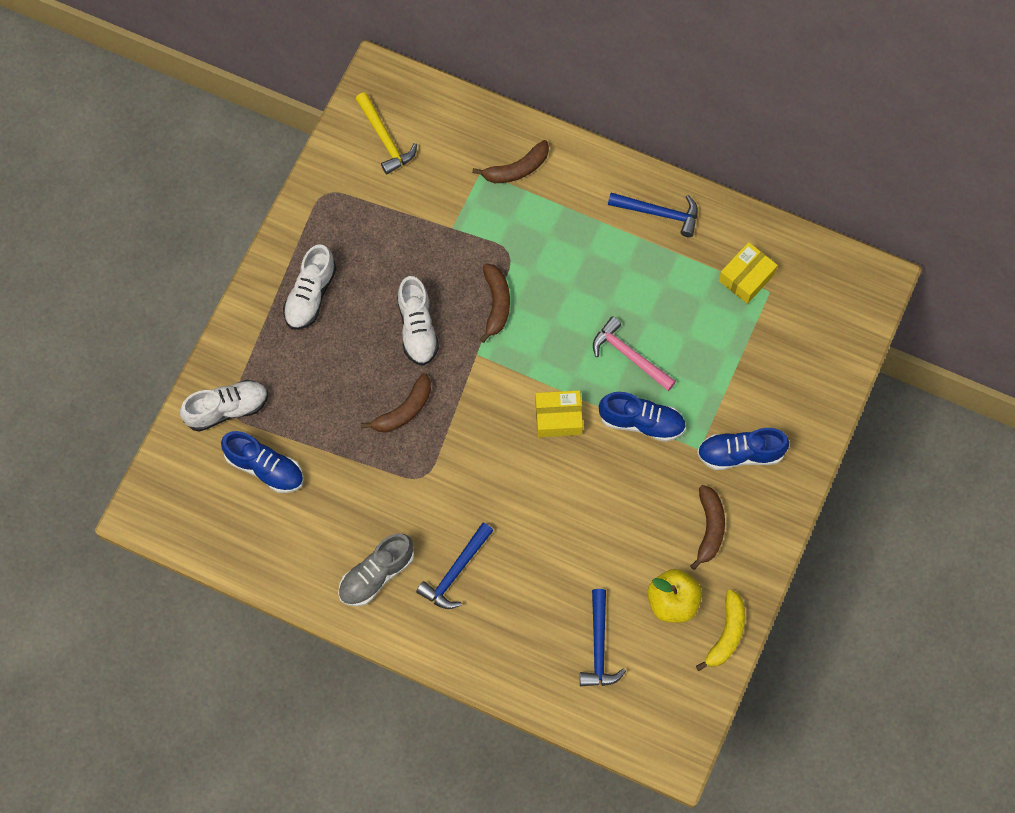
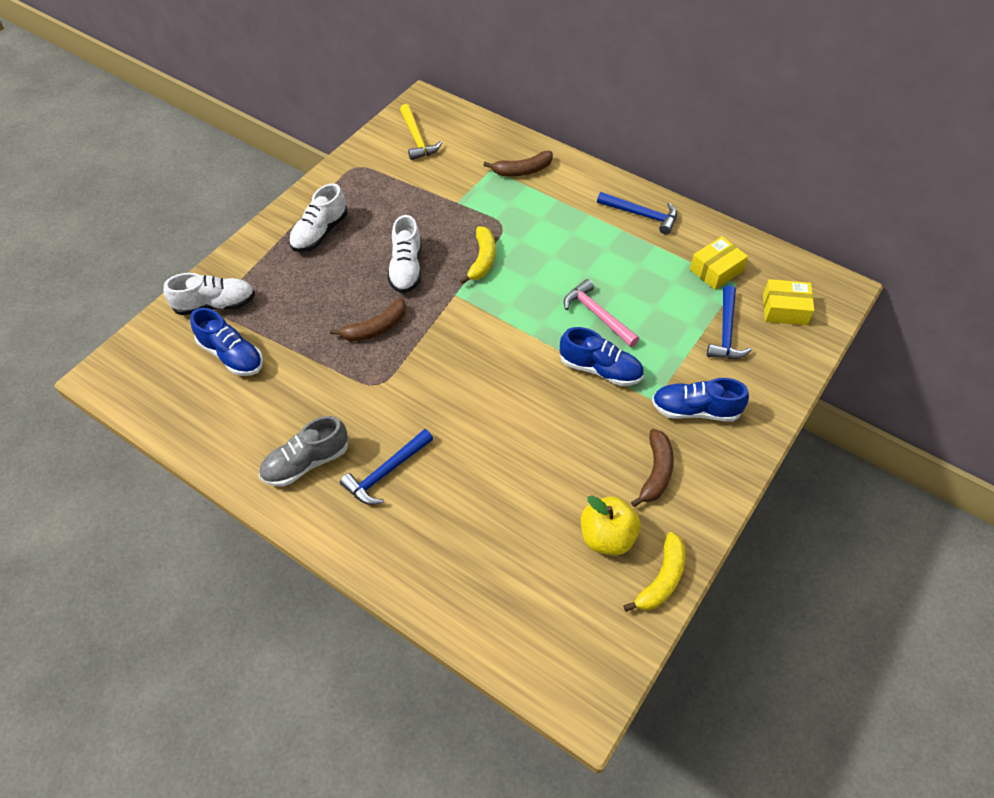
camera: 10 degrees right, 15 degrees down
brown banana [480,264,510,343] -> yellow banana [460,226,495,284]
yellow box [535,390,583,437] -> yellow box moved to [763,279,814,325]
blue hammer [580,589,626,686] -> blue hammer moved to [707,285,752,359]

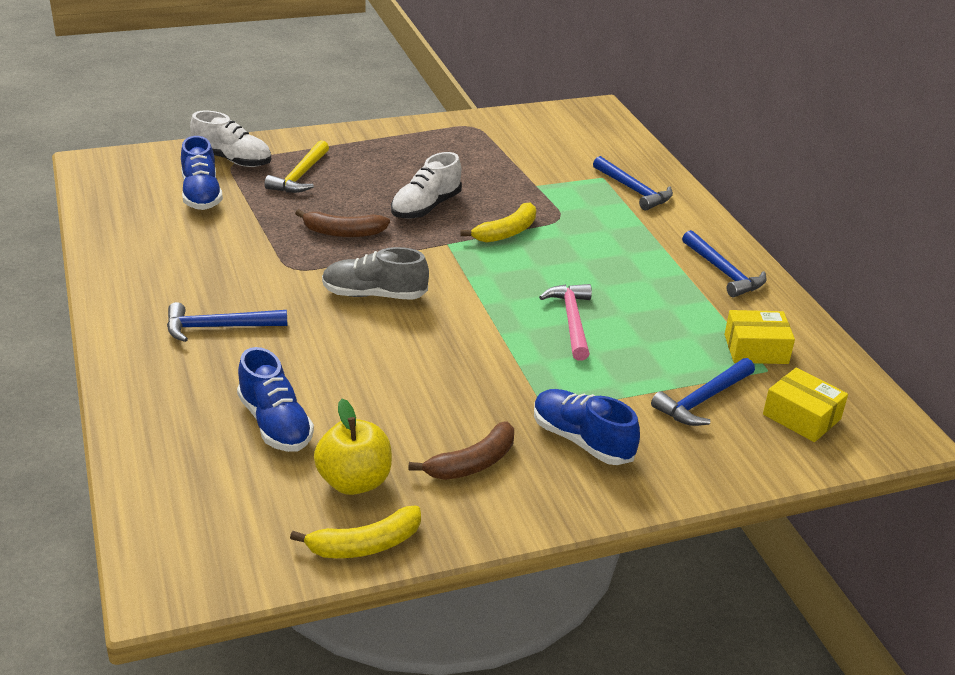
camera: 35 degrees right, 20 degrees down
grey shoe [259,416,348,486] -> grey shoe moved to [322,247,429,300]
white shoe [289,183,348,252] -> none
yellow hammer [400,104,442,160] -> yellow hammer moved to [264,140,329,193]
brown banana [483,151,553,176] -> blue hammer [593,156,673,211]
blue shoe [560,327,644,386] -> blue shoe moved to [237,347,314,452]

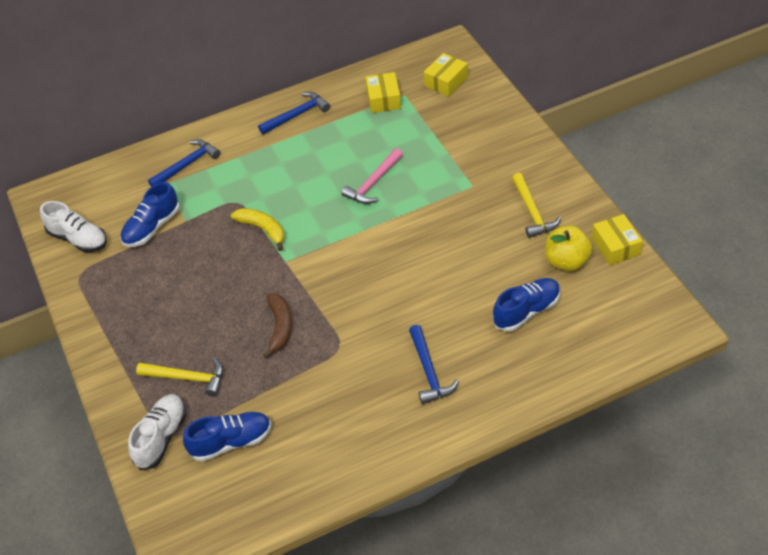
camera: 90 degrees left, 15 degrees up
yellow banana [290,506,421,558] -> yellow box [592,214,643,265]
grey shoe [322,247,429,300] -> none
white shoe [391,152,462,219] -> white shoe moved to [40,201,107,252]
brown banana [408,421,514,480] -> yellow hammer [512,173,561,238]
blue shoe [534,389,640,465] -> blue shoe moved to [121,182,180,247]
pink hammer [539,284,592,361] -> pink hammer turned 45 degrees counterclockwise [341,148,403,204]
blue hammer [651,358,755,426] -> none

